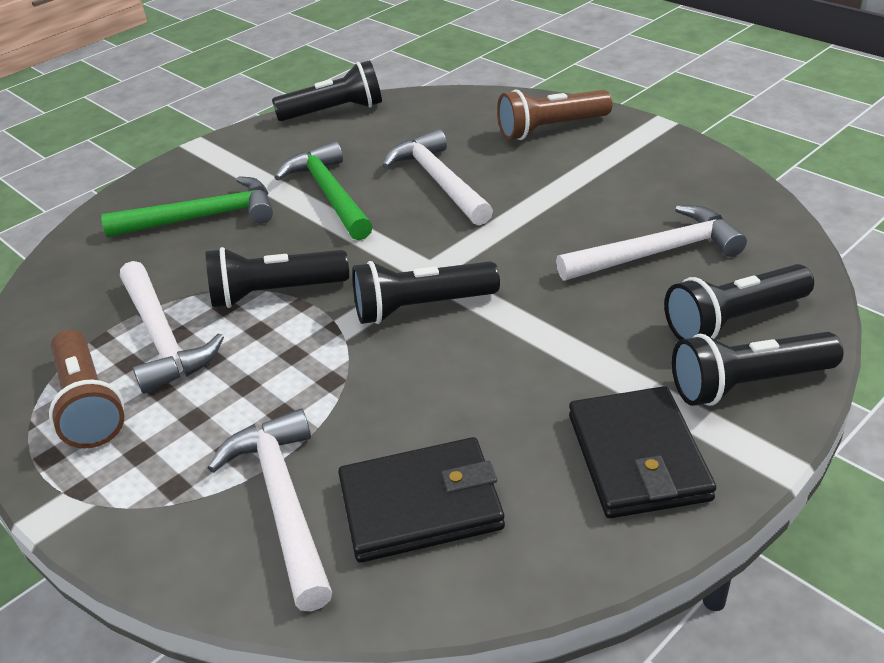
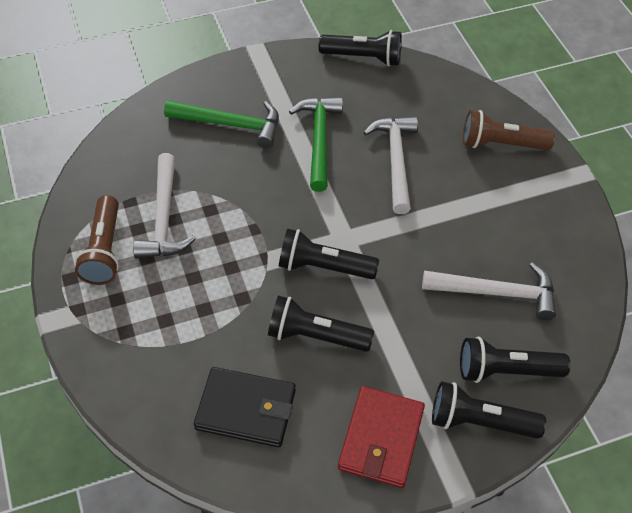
camera: 20 degrees right, 15 degrees up
black flashlight [206,247,349,308] -> black flashlight moved to [268,296,374,352]
white hammer [208,409,332,611] -> none
black wallet [569,386,716,518] -> red wallet [338,386,425,488]

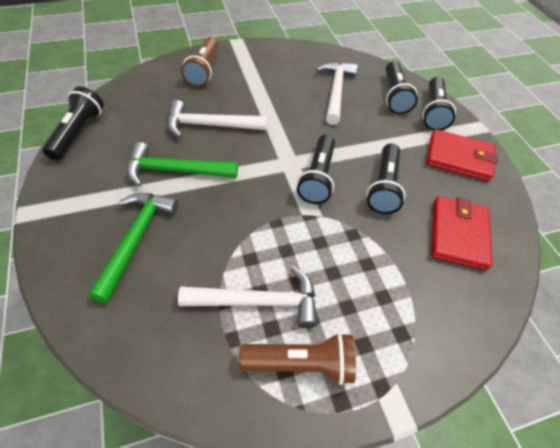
camera: 90 degrees left, 0 degrees up
black wallet [194,367,296,447] -> red wallet [431,196,493,270]

